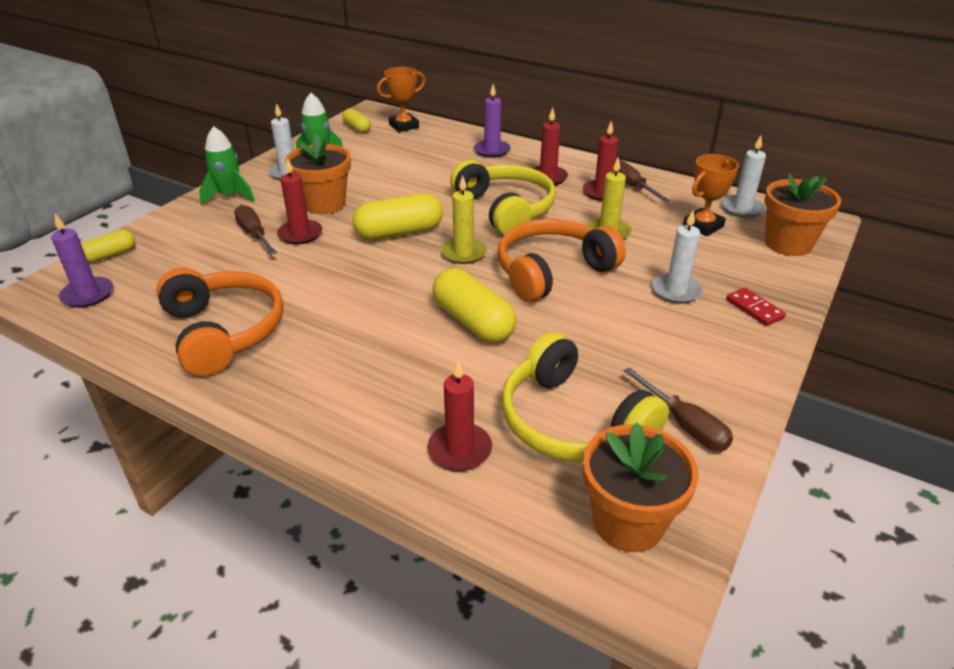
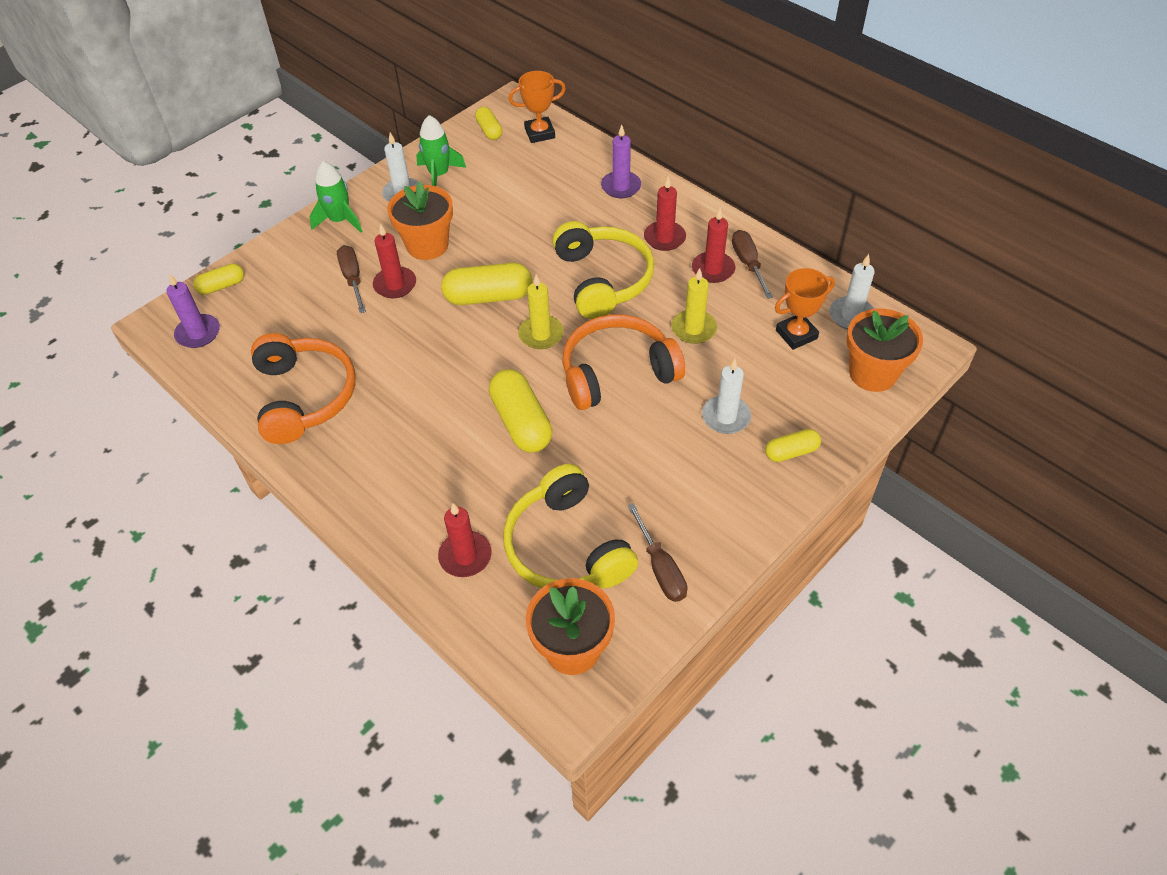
camera: 15 degrees right, 15 degrees up
red domino [726,287,786,326] -> yellow capsule [765,429,821,462]

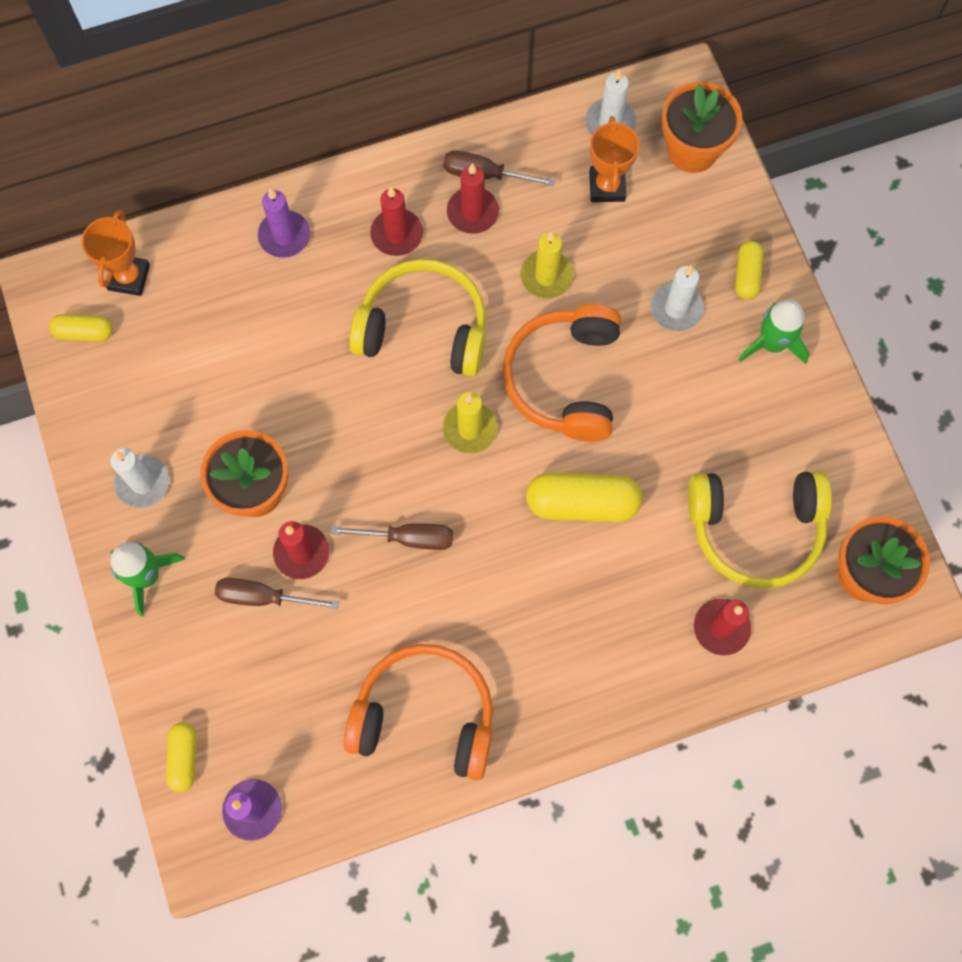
camera: 65 degrees left, 20 degrees up
green rocket [416,115,466,186] -> green rocket moved to [738,300,809,364]
yellow capsule [441,263,532,305] -> none
brown screwdriver [628,503,687,602] -> brown screwdriver moved to [331,523,453,550]

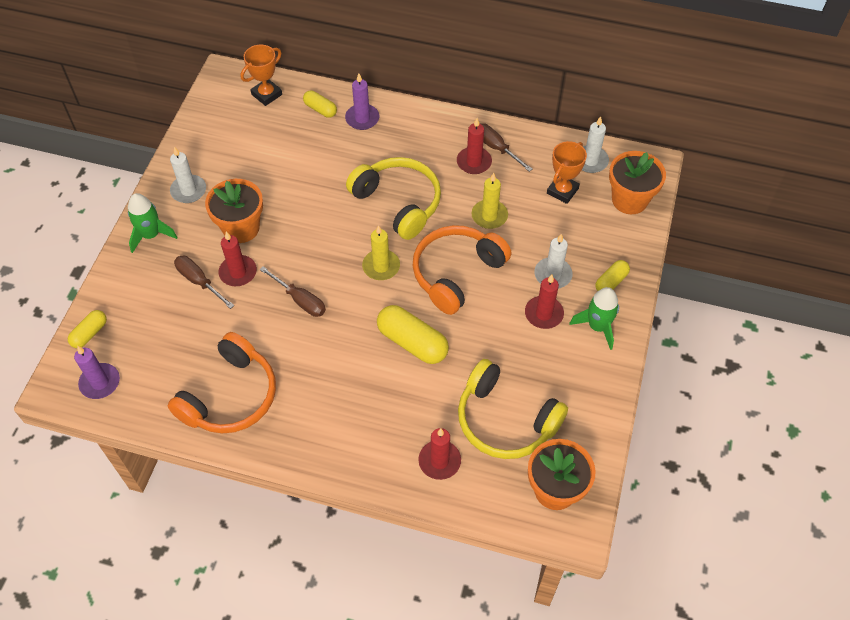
camera: 35 degrees right, 15 degrees down
yellow capsule [49,314,113,342] -> yellow capsule moved to [303,91,337,118]
orange headphones [344,644,493,780] -> orange headphones turned 75 degrees clockwise [168,332,276,433]
red candle [370,186,423,256] -> red candle moved to [525,275,564,329]

